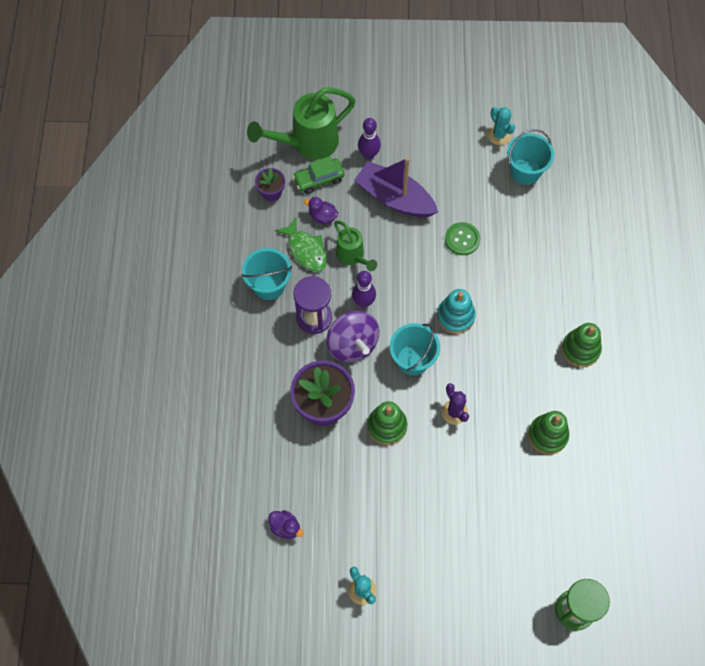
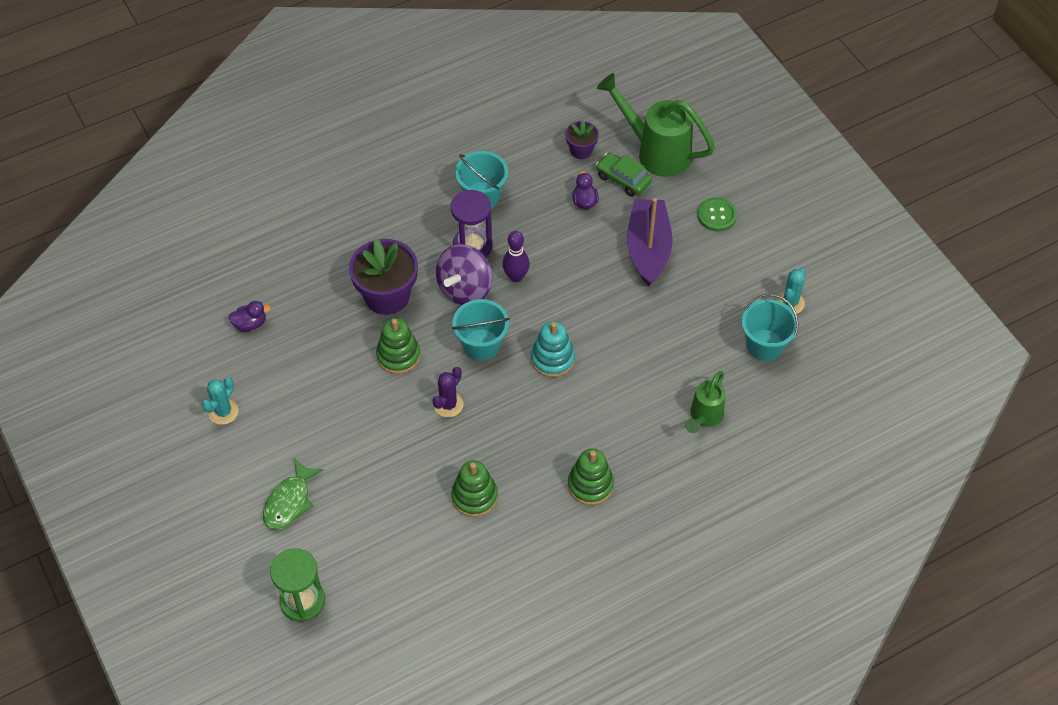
camera: 60 degrees right, 10 degrees down
purple duck [268,510,304,539] -> purple duck turned 105 degrees counterclockwise [229,301,271,331]
green fish [275,217,327,271] -> green fish moved to [263,458,323,530]
green watering can [334,220,377,271] -> green watering can moved to [685,371,726,433]
purple bowling pin [358,118,381,160] -> none
green button [445,222,480,255] -> green button moved to [697,197,737,232]

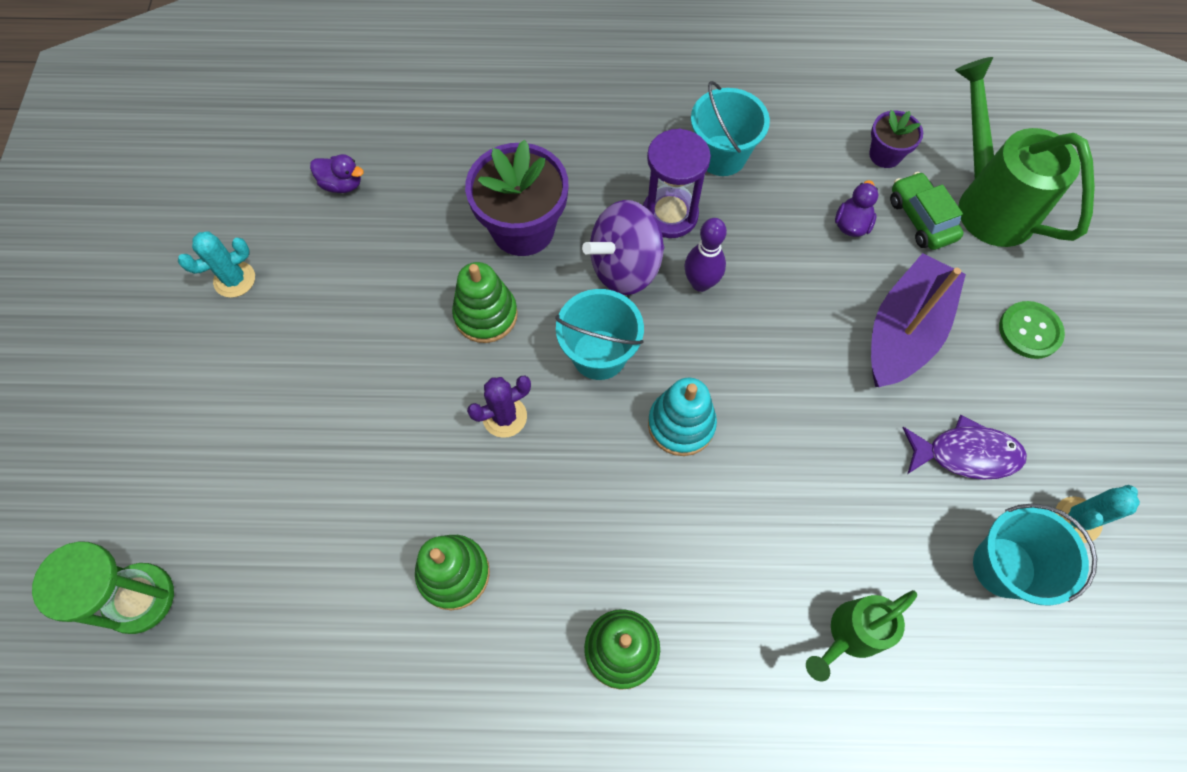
camera: 30 degrees right, 10 degrees up
green fish [263,458,323,530] -> none
none -> purple fish [902,415,1027,480]

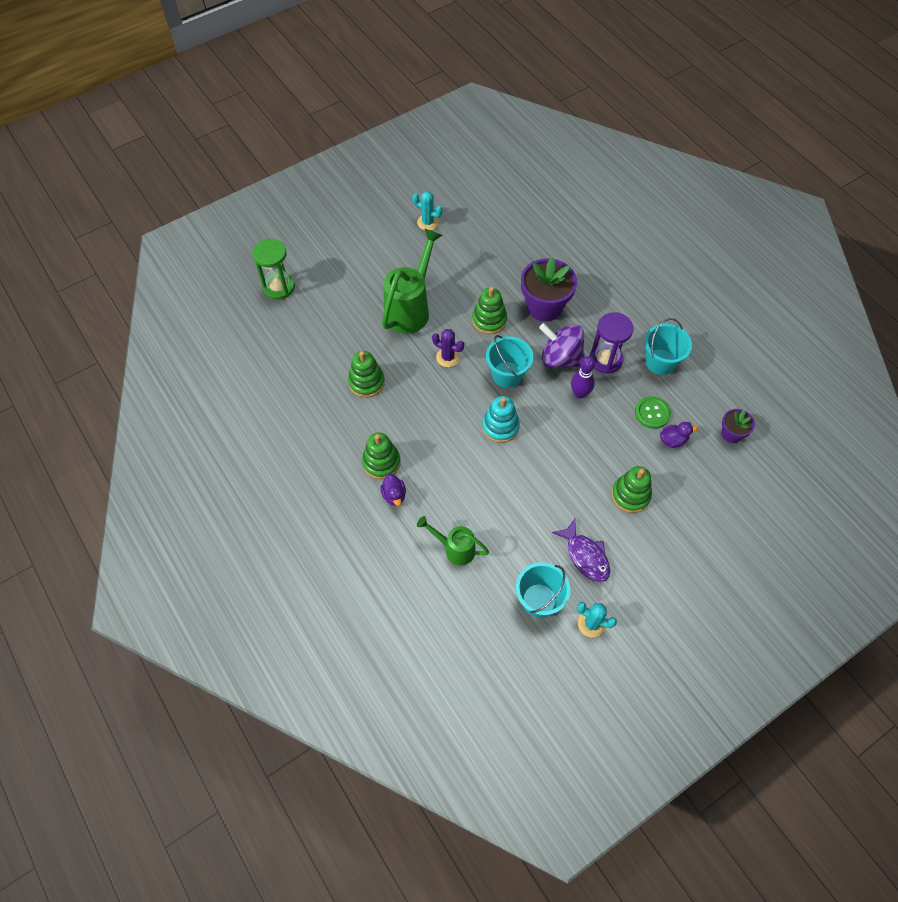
camera: 55 degrees right, 5 degrees down
purple duck [310,154,364,193] -> purple duck moved to [380,474,406,506]
purple boat [871,253,966,387] -> green stacking toy [611,466,652,513]
green car [890,172,964,250] -> none
green watering can [955,57,1095,247] -> green watering can moved to [382,228,442,334]
green button [999,301,1065,359] -> green button moved to [635,397,671,429]

